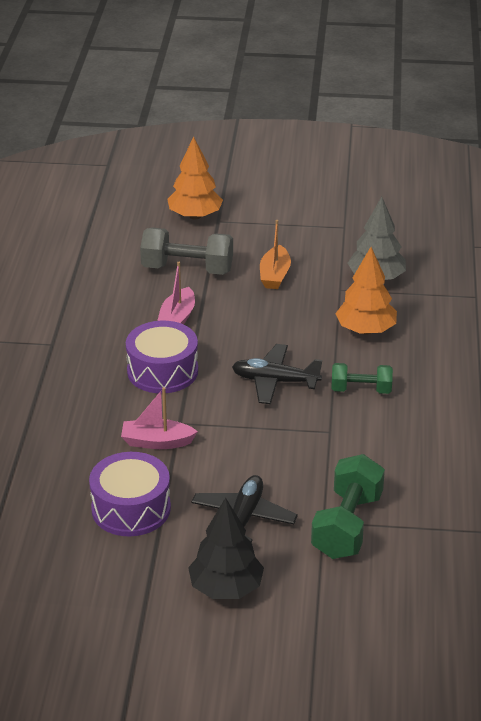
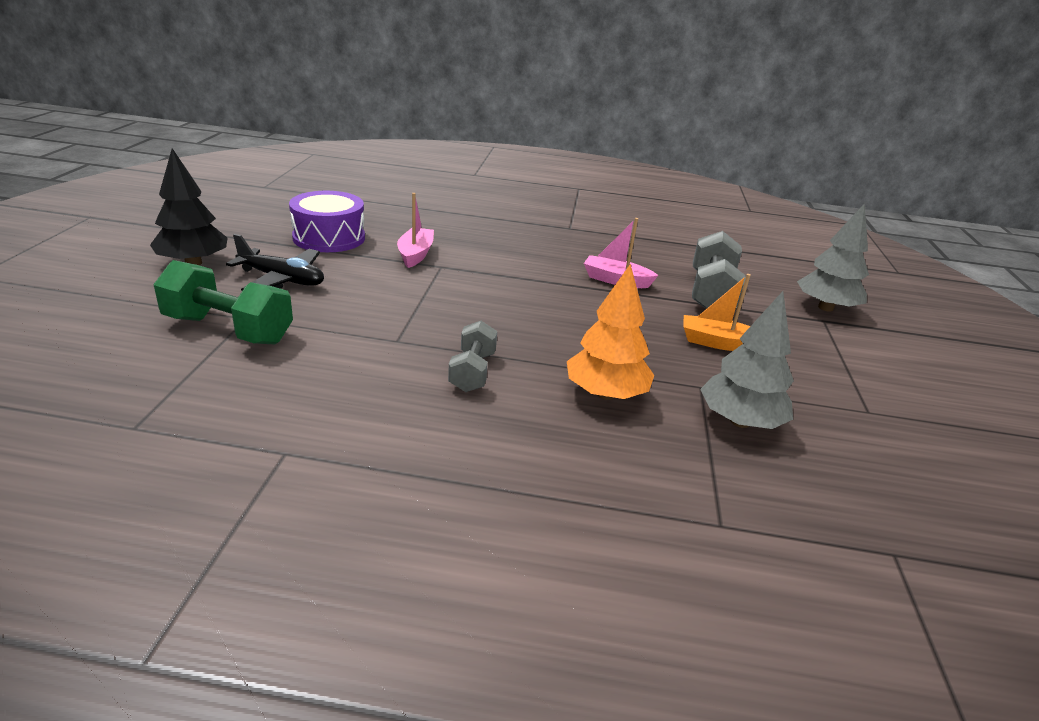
camera: 90 degrees right, 5 degrees down
purple drum [126,321,198,394] -> none
orange tree [167,136,223,220] -> grey tree [797,203,869,312]
black plane [232,344,322,404] -> none
green dumbbell [331,363,393,394] -> grey dumbbell [448,321,497,392]

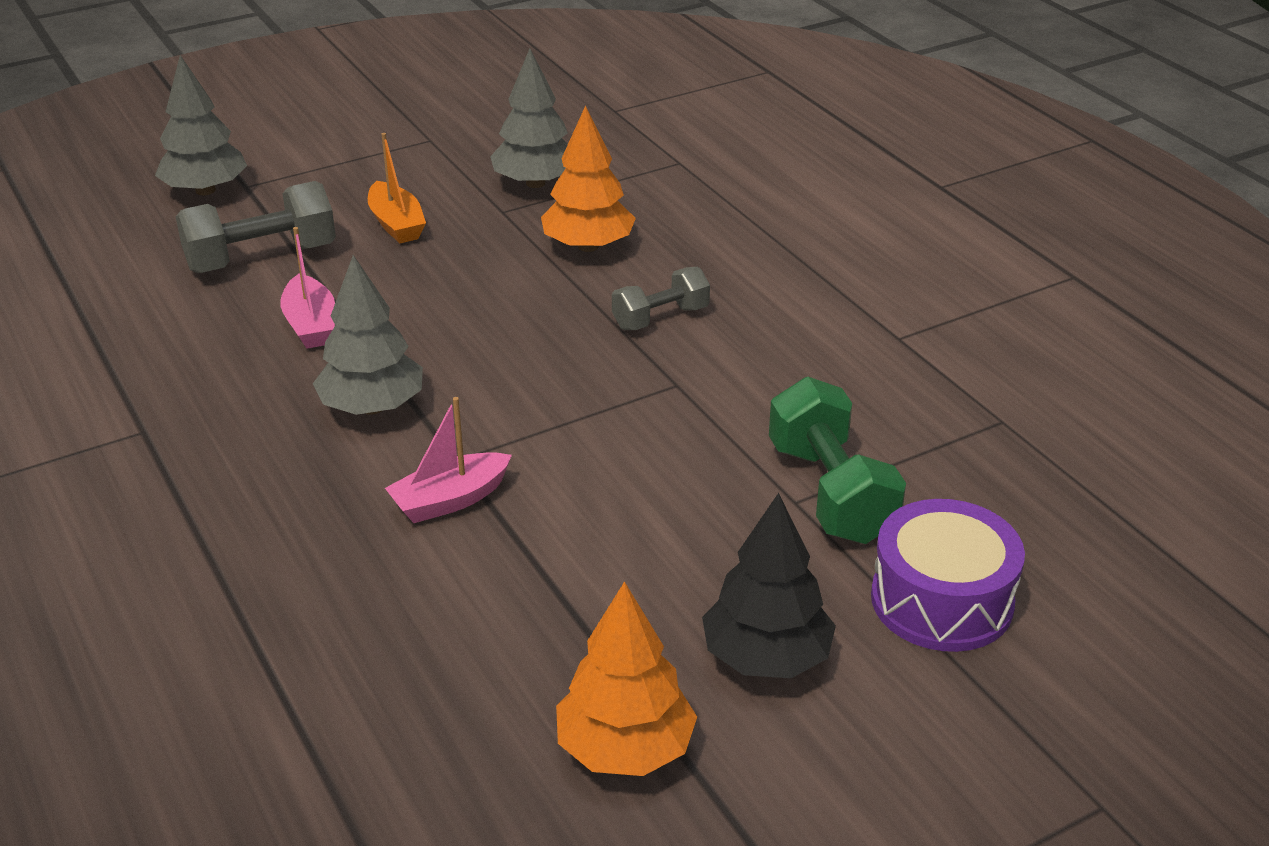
camera: 125 degrees left, 5 degrees up
black plane [226,234,324,291] -> none
purple drum [289,191,365,252] -> purple drum moved to [871,499,1025,652]
none -> grey tree [313,255,423,415]
none -> orange tree [556,581,697,776]

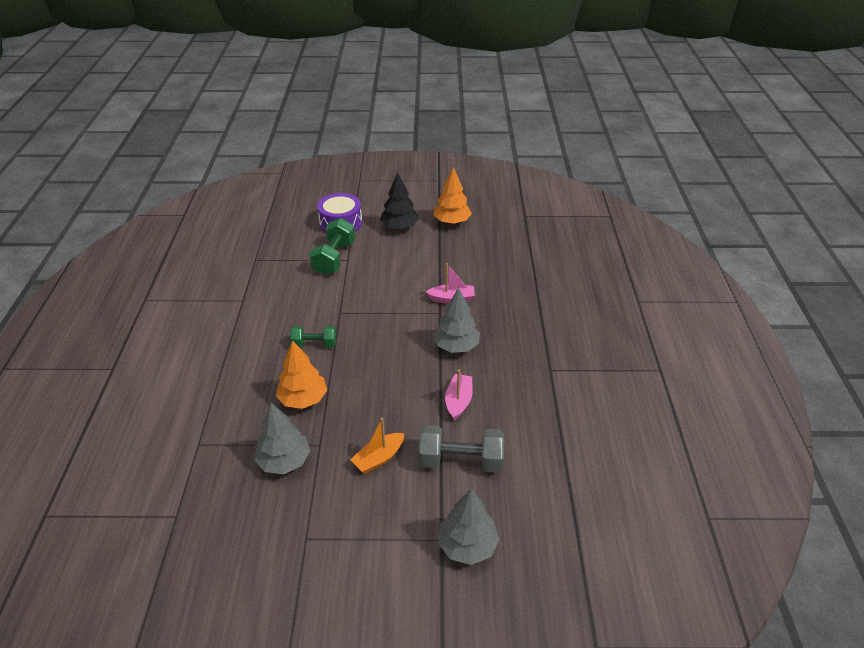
camera: 150 degrees left, 5 degrees up
orange boat [368,133,426,243] -> orange boat turned 135 degrees counterclockwise [350,418,404,474]
grey dumbbell [612,267,710,330] -> green dumbbell [290,326,336,347]

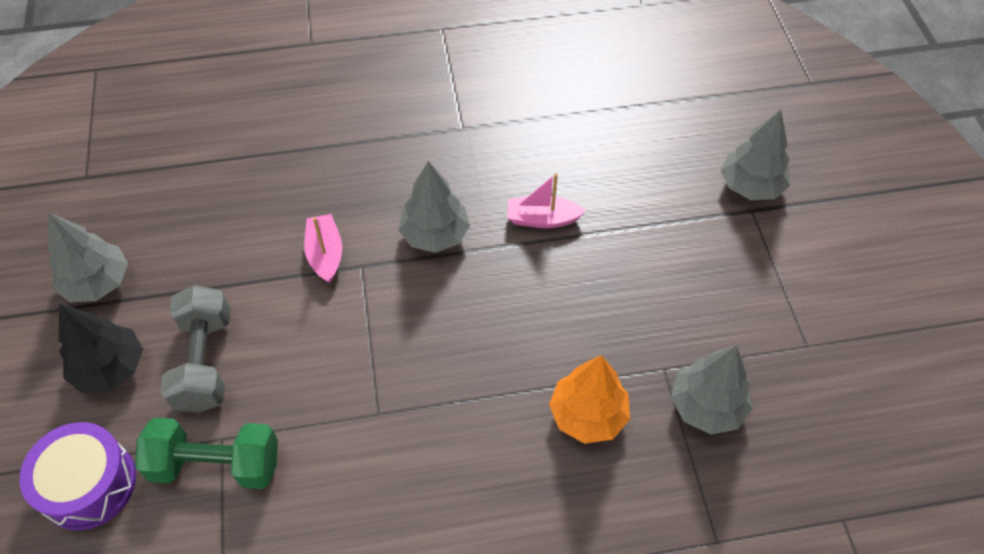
camera: 100 degrees left, 15 degrees up
green dumbbell [290,326,336,347] -> none
orange boat [350,418,404,474] -> none
grey dumbbell [419,425,505,473] -> grey dumbbell moved to [160,285,230,413]
orange tree [433,167,472,224] -> grey tree [48,212,128,303]

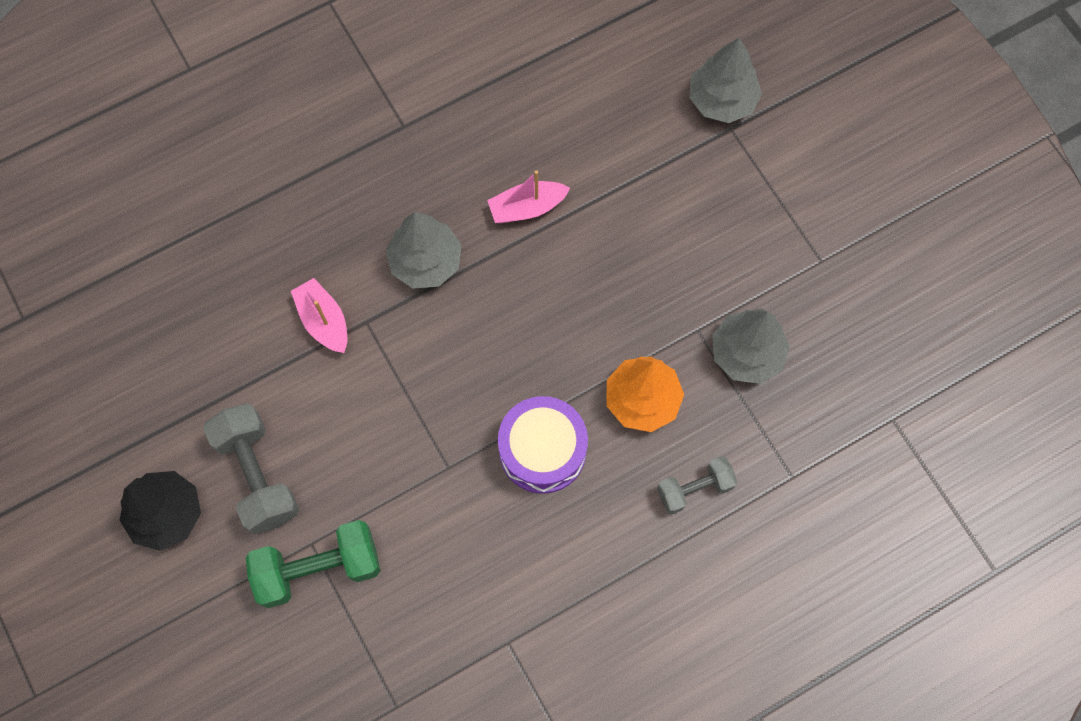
camera: 20 degrees left, 15 degrees up
purple drum [19,422,136,530] -> purple drum moved to [498,396,588,494]
grey tree [48,212,128,303] -> none
none -> grey dumbbell [657,456,737,514]

